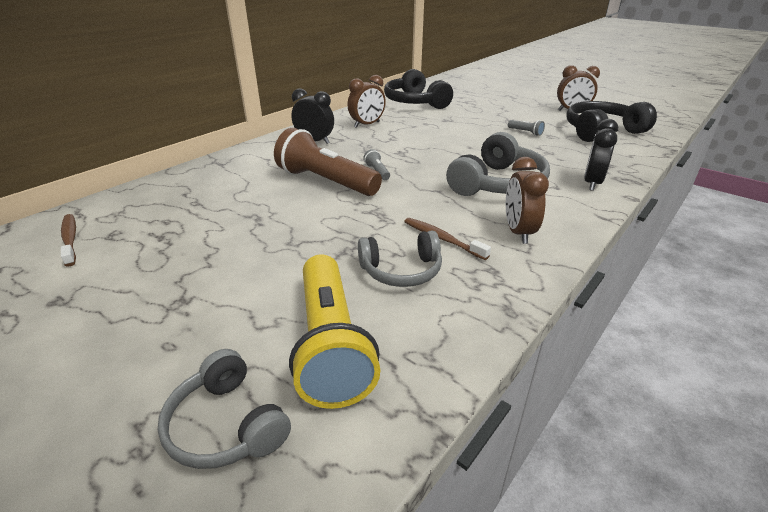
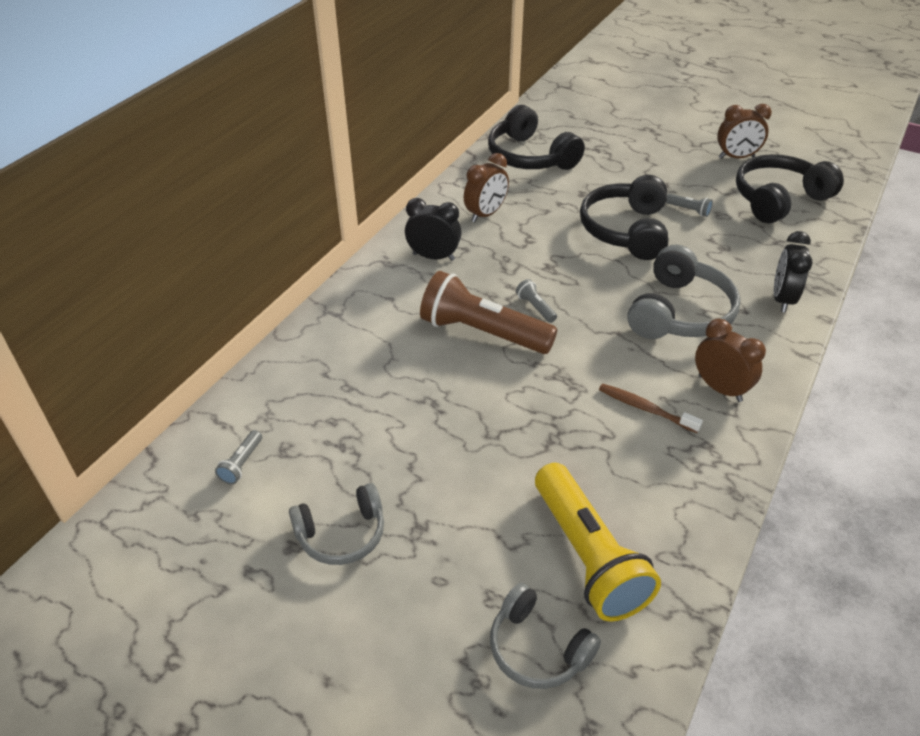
camera: 10 degrees left, 10 degrees up
brown toothbrush [61,214,76,267] -> grey flashlight [215,430,262,485]
grey headphones [358,231,442,287] -> grey headphones moved to [289,483,384,565]
brown clock [506,157,549,244] -> brown clock turned 150 degrees clockwise [695,319,766,402]
none -> black headphones [580,175,668,260]

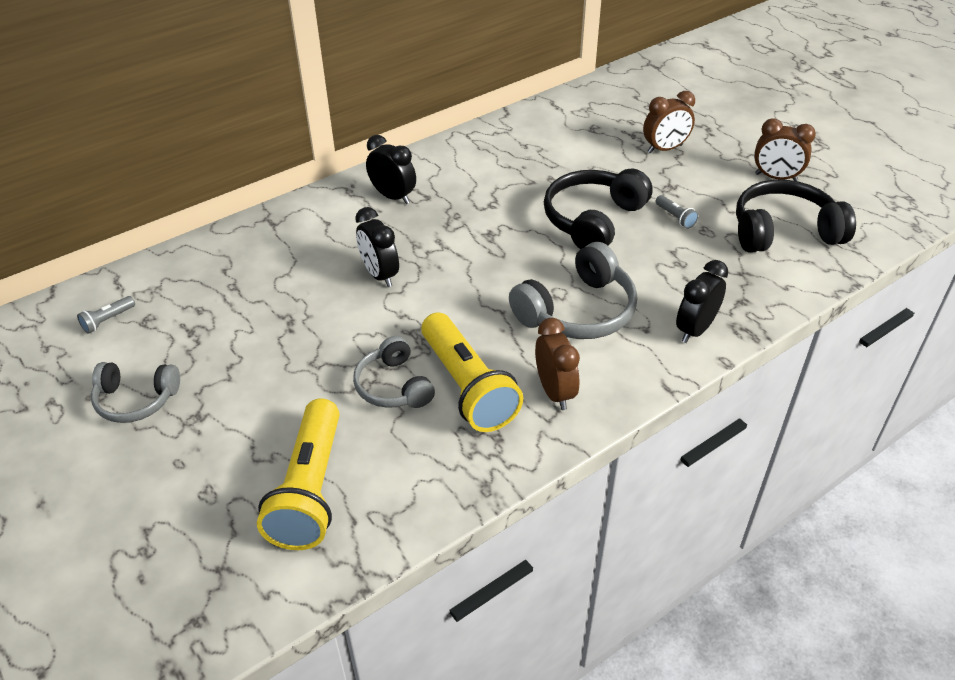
camera: 25 degrees right, 0 degrees up
brown flashlight [420,271,557,354] -> black clock [355,207,399,287]
brown clock [464,153,509,222] -> brown clock moved to [643,91,695,154]
black headphones [488,105,585,170] -> none
grey headphones [490,583,601,689] -> grey headphones moved to [353,336,435,408]
grey flashlight [516,279,557,323] -> none
brown toothbrush [599,384,703,433] -> yellow flashlight [421,313,523,432]

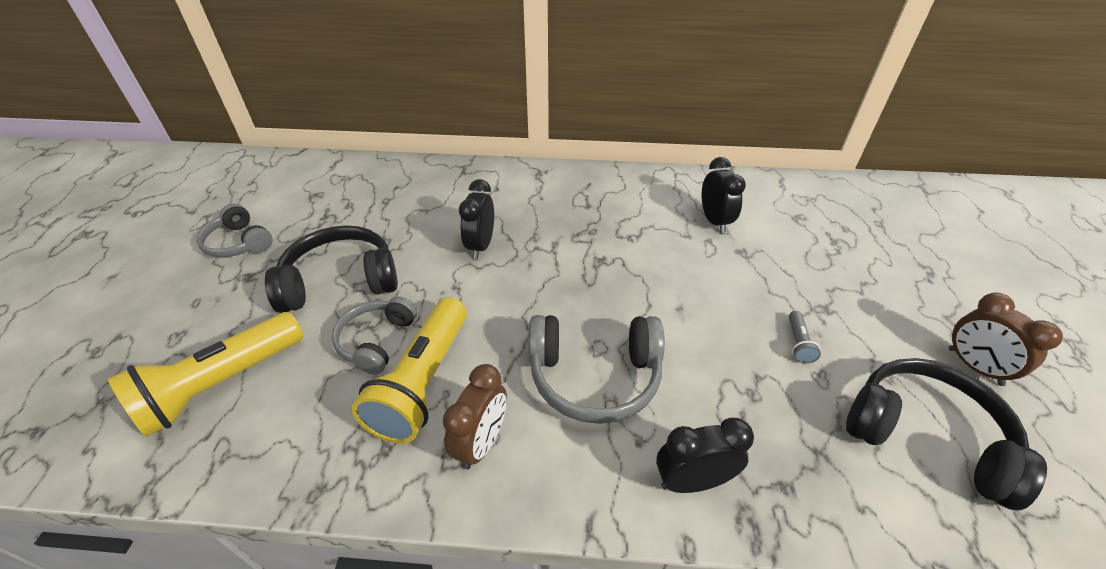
camera: 40 degrees right, 0 degrees up
grey flashlight [77,296,135,334] -> none
black clock [366,135,416,204] -> black clock moved to [702,157,746,233]
black headphones [544,169,653,249] -> black headphones moved to [265,225,398,313]
brown clock [643,91,695,154] -> none

